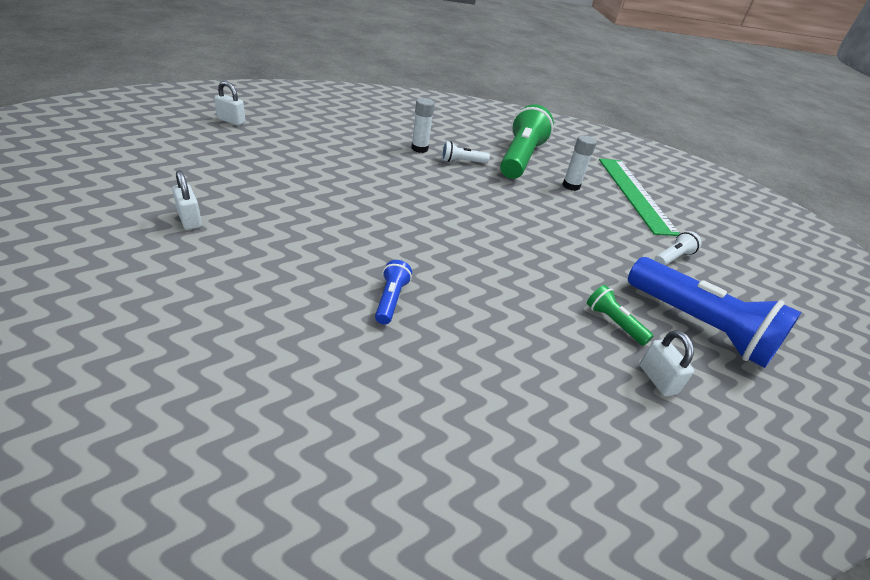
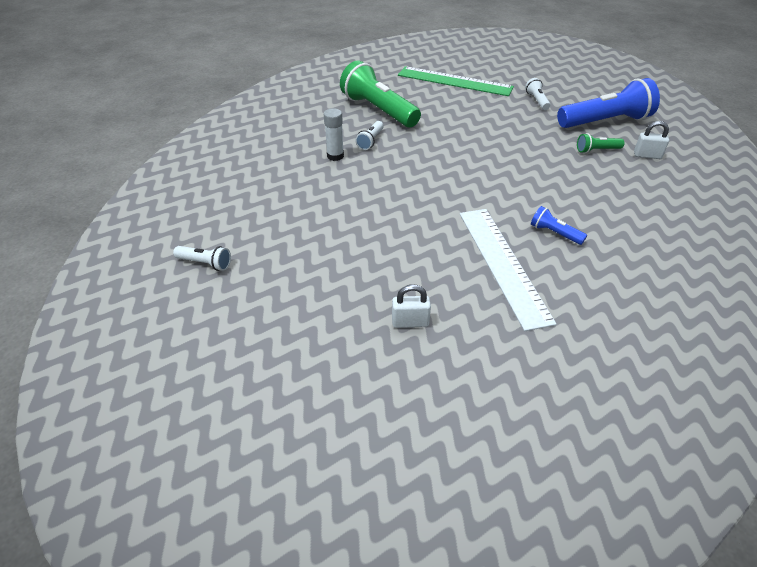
camera: 55 degrees left, 5 degrees up
white padlock [214,81,246,126] -> white flashlight [173,246,231,271]
white glue stick [563,135,597,191] -> none
none -> white ruler [460,209,557,331]

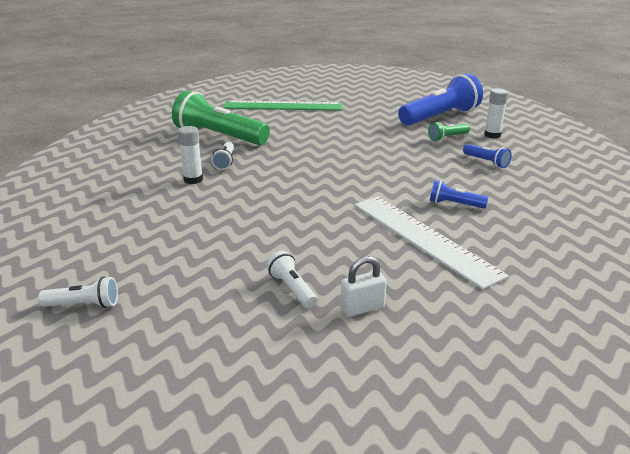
camera: 20 degrees left, 15 degrees down
white flashlight [525,78,551,110] -> white flashlight moved to [266,251,318,308]
white padlock [634,121,669,159] -> white glue stick [484,89,508,138]
none -> blue flashlight [463,144,512,168]

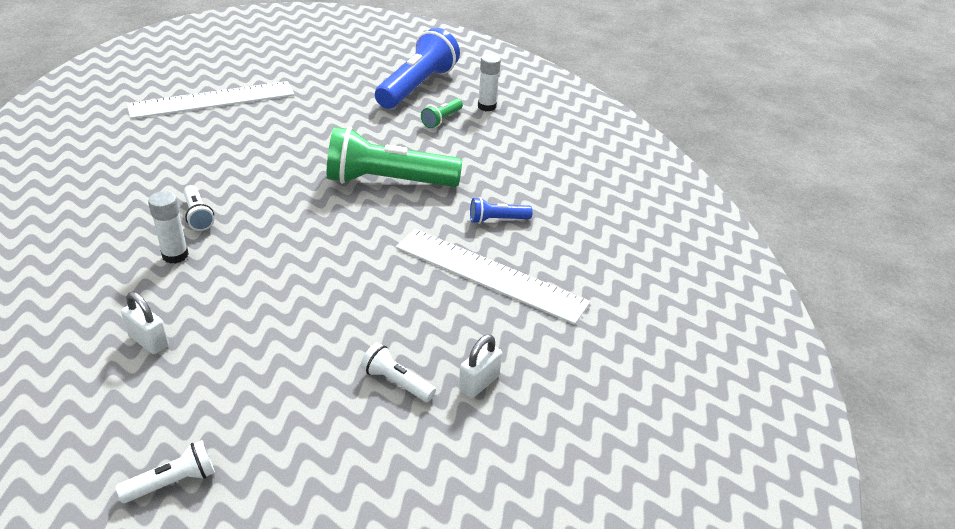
camera: 30 degrees left, 10 degrees up
green flashlight [172,91,270,145] -> green flashlight moved to [327,127,462,187]
green ruler [223,100,342,111] -> white ruler [127,81,295,119]
blue flashlight [463,144,512,168] -> none
none -> white padlock [121,292,169,354]

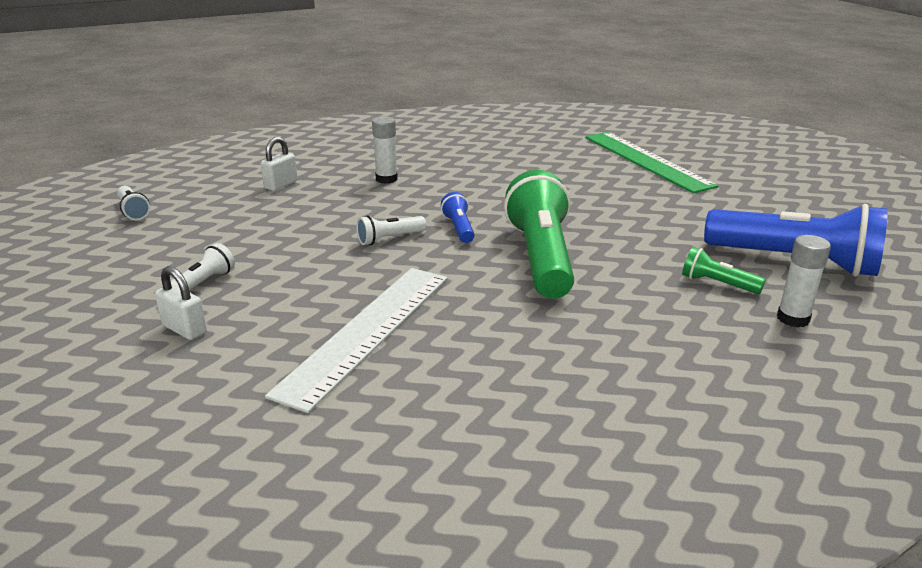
camera: 90 degrees right, 10 degrees down
white ruler [127,81,295,119] -> green ruler [585,132,718,193]
white flashlight [183,185,215,231] -> white flashlight moved to [356,215,426,245]
blue flashlight [470,197,533,224] -> blue flashlight moved to [441,192,475,243]

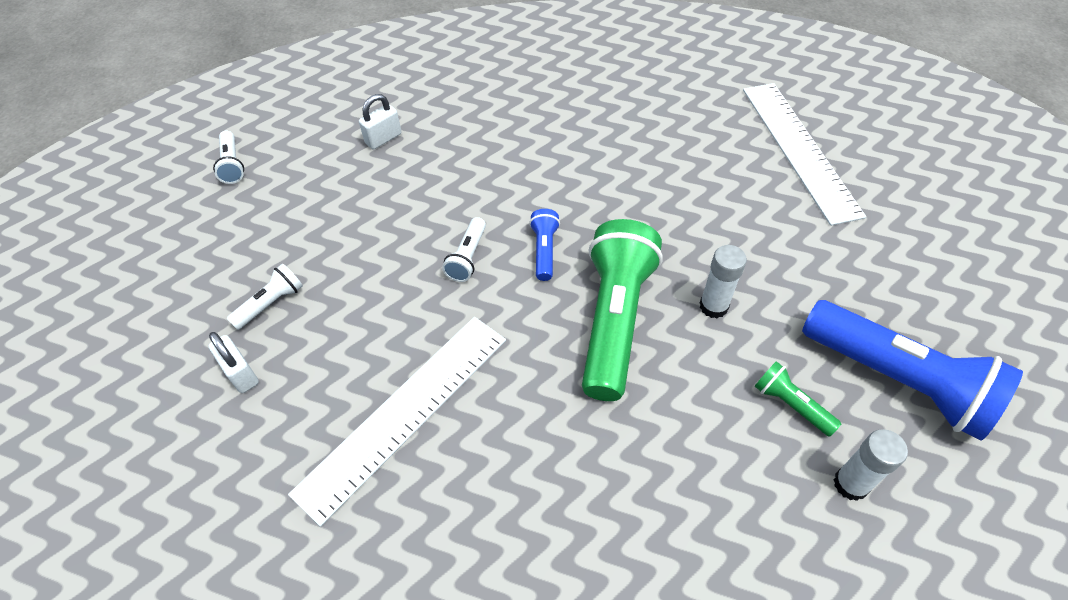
camera: 15 degrees right, 25 degrees up
white flashlight [356,215,426,245] -> white flashlight turned 60 degrees counterclockwise [442,217,486,282]
white glue stick [372,116,398,184] -> white glue stick moved to [700,245,747,318]
green ruler [585,132,718,193] -> white ruler [743,83,866,226]

